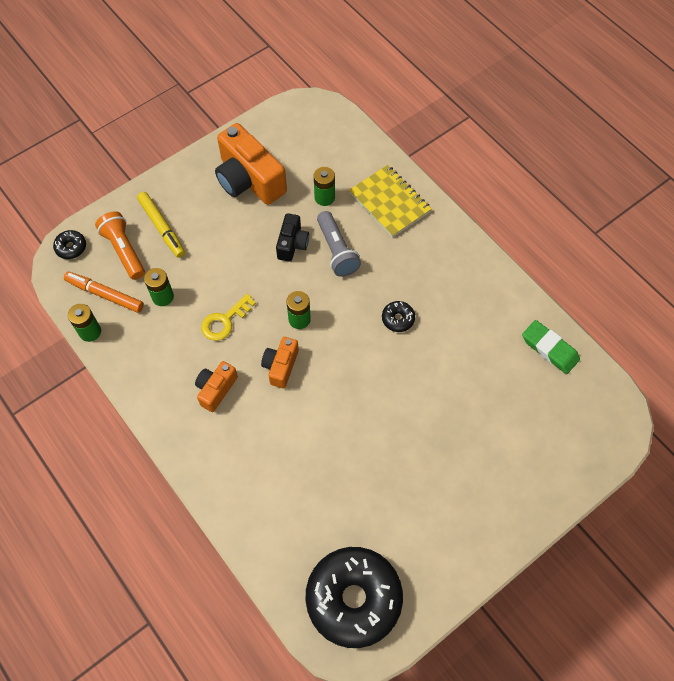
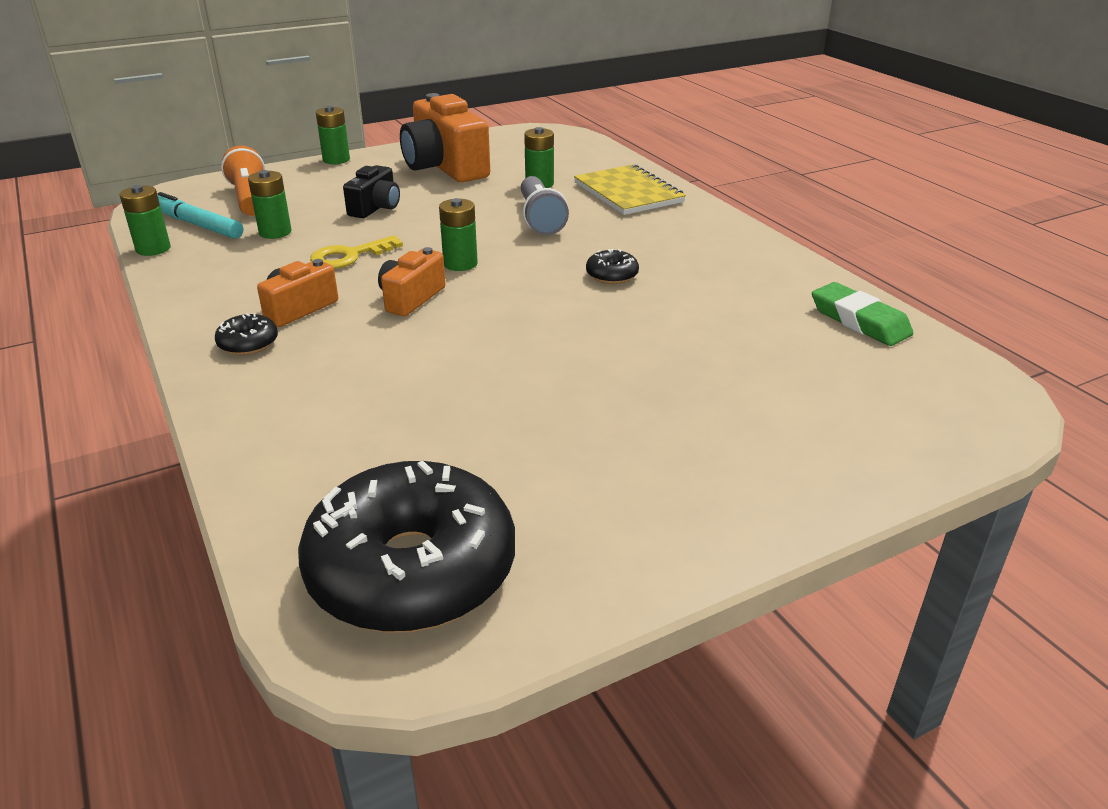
camera: 10 degrees right, 30 degrees down
black donut [53,230,86,259] -> black donut moved to [215,313,278,355]
orange marker [64,272,144,313] -> turquoise marker [158,192,243,239]
yellow marker [137,192,185,258] -> none
black camera [276,213,309,262] -> black camera moved to [343,165,400,218]
none -> green battery [316,106,350,164]

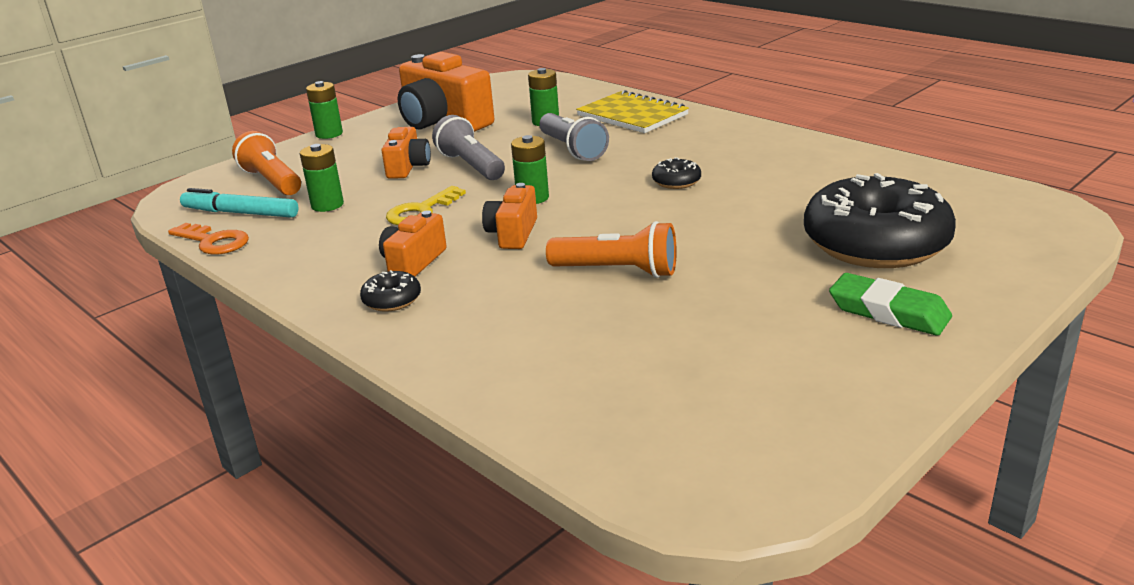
camera: 15 degrees left, 5 degrees down
green battery [120,185,171,256] -> orange key [168,223,249,254]
black donut [298,460,515,633] -> black donut moved to [804,173,956,268]
black camera [343,165,400,218] -> orange camera [382,127,431,179]
green eraser [812,282,914,346] -> green eraser moved to [829,273,952,336]
none -> grey flashlight [432,115,505,180]
none -> orange flashlight [546,221,677,278]

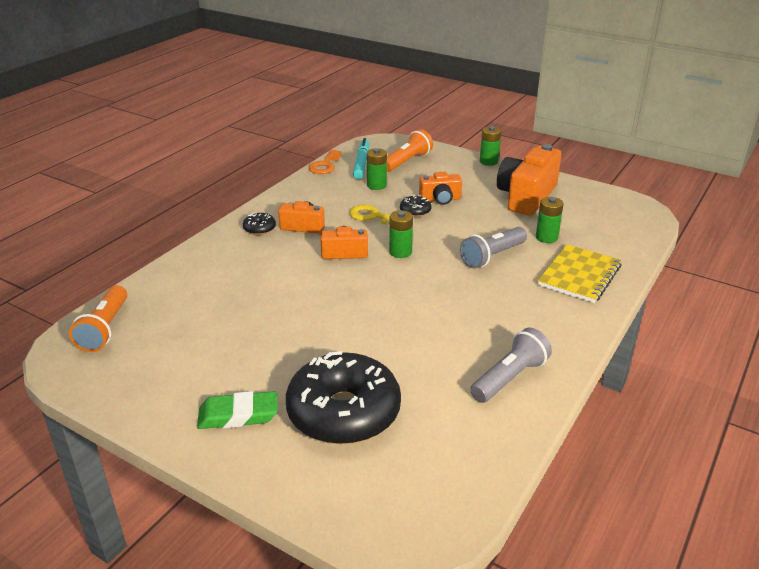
camera: 75 degrees right, 5 degrees up
grey flashlight [432,115,505,180] -> grey flashlight moved to [470,328,552,403]
orange flashlight [546,221,677,278] -> orange flashlight moved to [69,285,127,352]
black donut [652,157,701,189] -> black donut moved to [400,195,431,217]
green eraser [829,273,952,336] -> green eraser turned 60 degrees clockwise [197,391,278,429]

